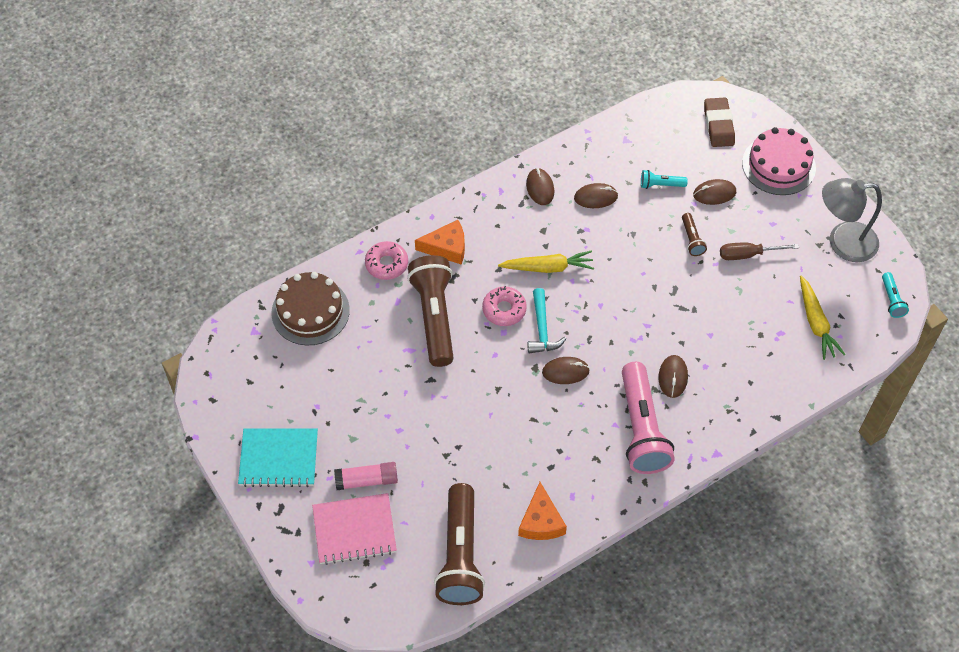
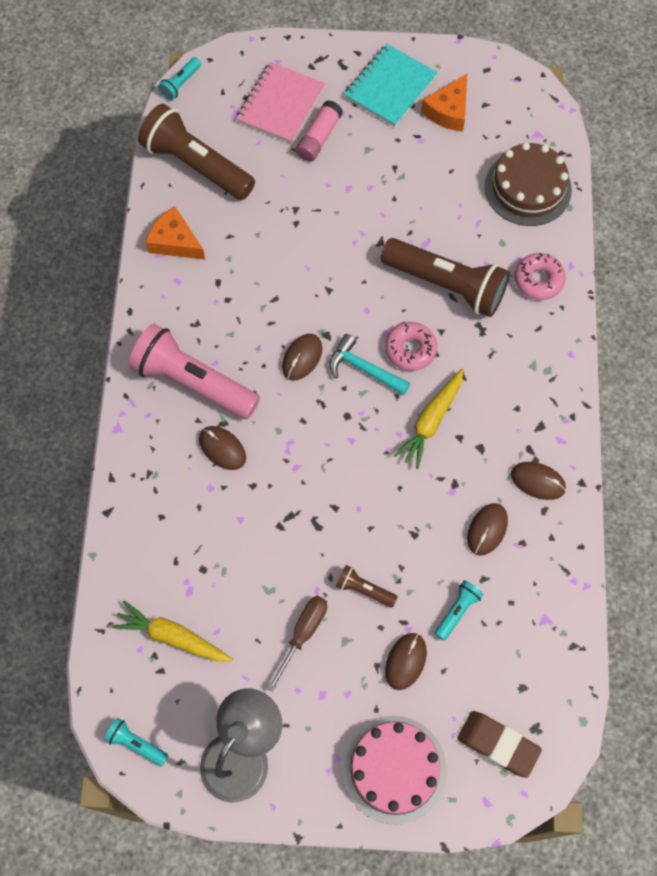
camera: 125 degrees right, 10 degrees up
orange cheese [415,220,465,265] -> orange cheese moved to [421,74,467,132]
none -> turquoise flashlight [158,57,201,101]

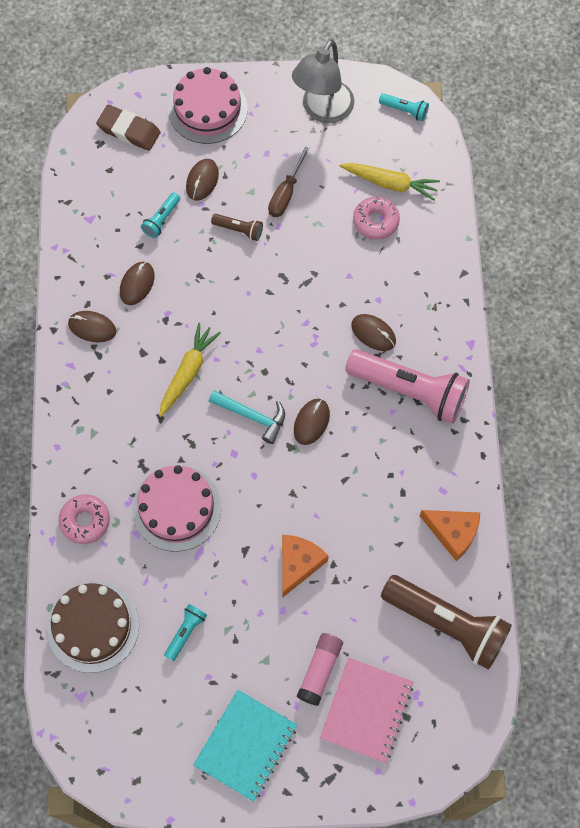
camera: 175 degrees right, 0 degrees up
turquoise flashlight [158,57,201,101] -> turquoise flashlight moved to [164,604,207,661]
brown flashlight [381,238,510,317] -> pink cake [132,465,222,552]
pink donut [385,322,437,371] -> pink donut moved to [353,196,400,240]
orange cheese [421,74,467,132] -> orange cheese moved to [282,535,329,597]

